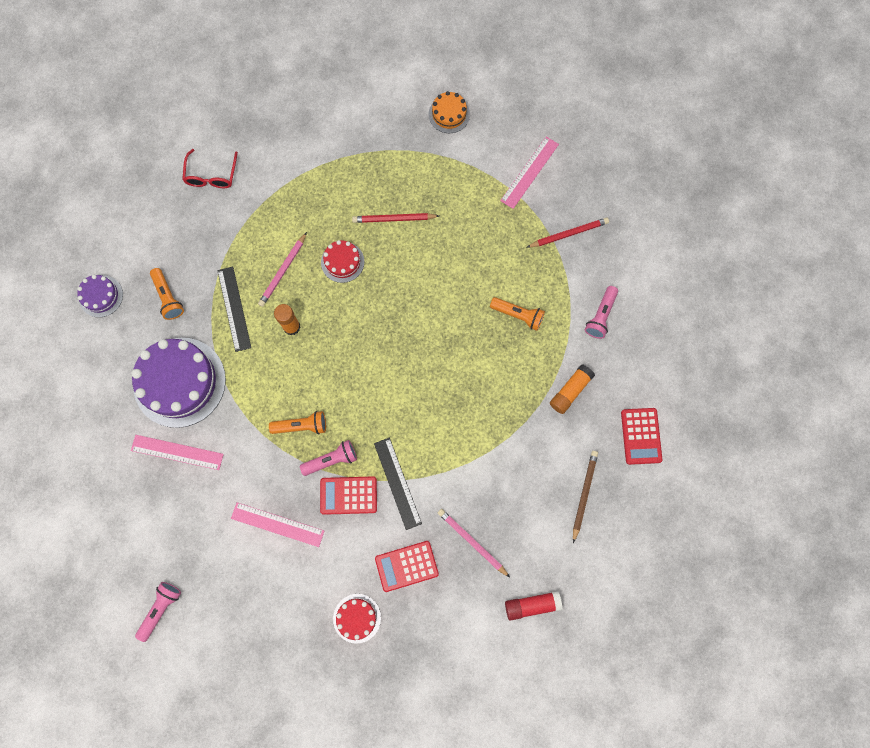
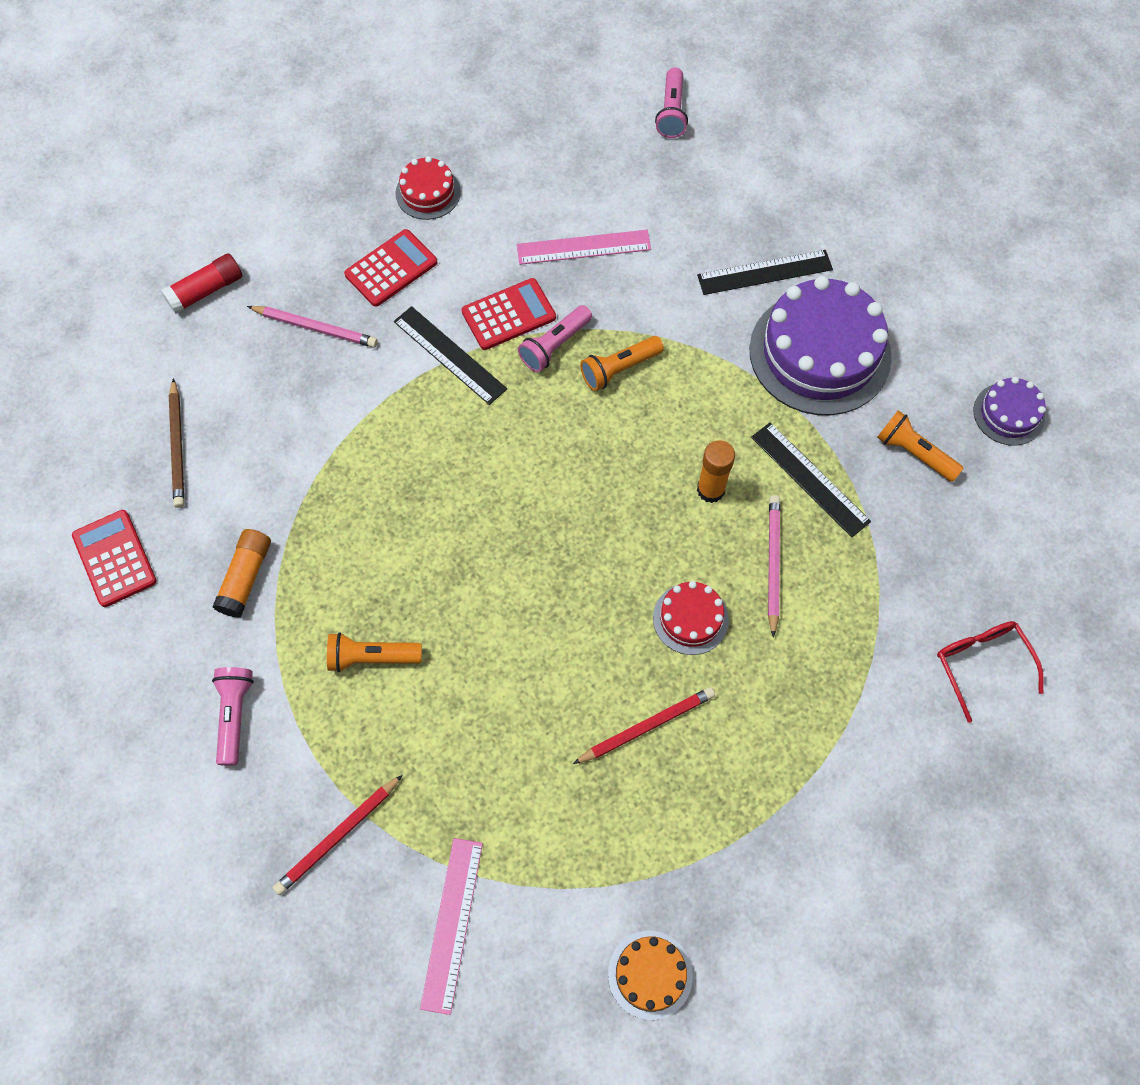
camera: 155 degrees right, 10 degrees down
pink ruler [131,435,224,470] -> black ruler [697,250,833,295]

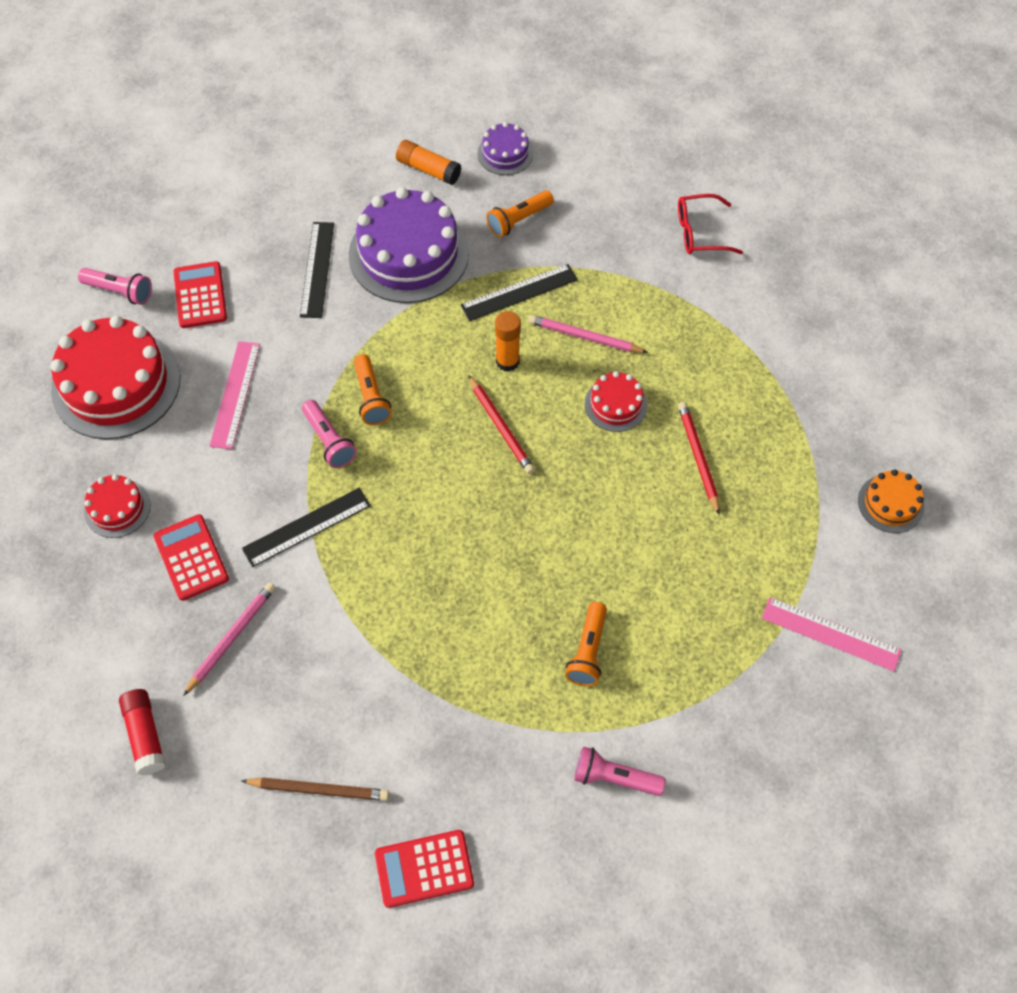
camera: 75 degrees left, 5 degrees down
orange glue stick [213,529,271,618] -> orange glue stick moved to [396,140,461,185]
red pencil [273,775,403,896] -> red pencil moved to [468,375,535,474]
red calculator [462,278,556,350] -> red calculator moved to [173,261,227,328]
none -> red cake [51,316,180,439]

